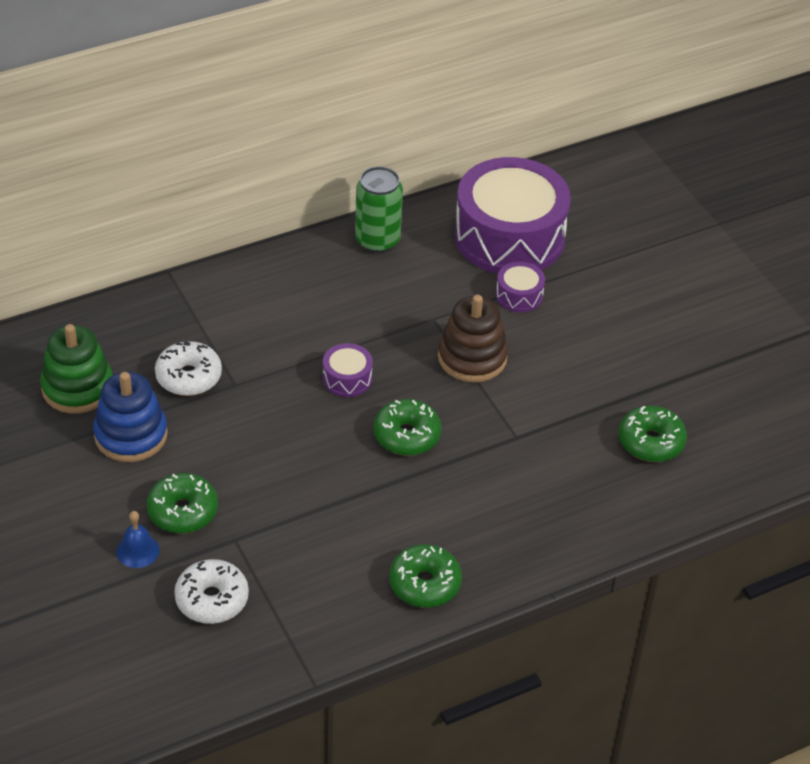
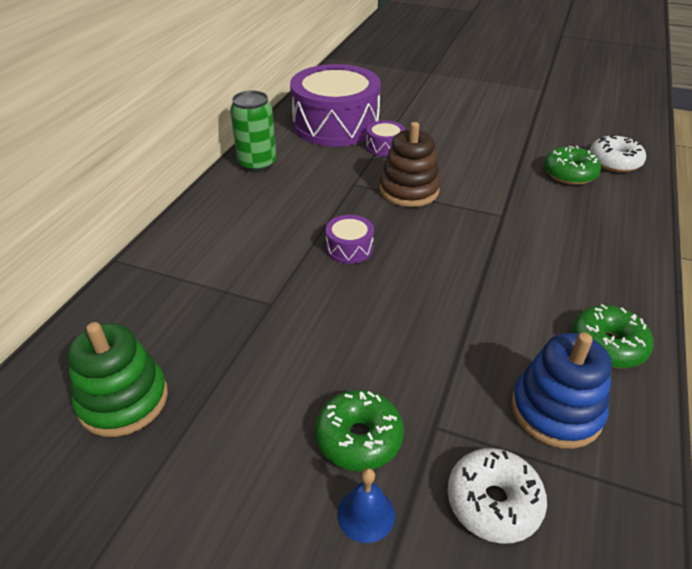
camera: 40 degrees left, 5 degrees down
blue stacking toy [93,372,168,462] -> blue stacking toy moved to [511,333,612,449]
white donut [155,341,222,396] -> white donut moved to [590,134,646,172]
green donut [373,399,442,456] -> none

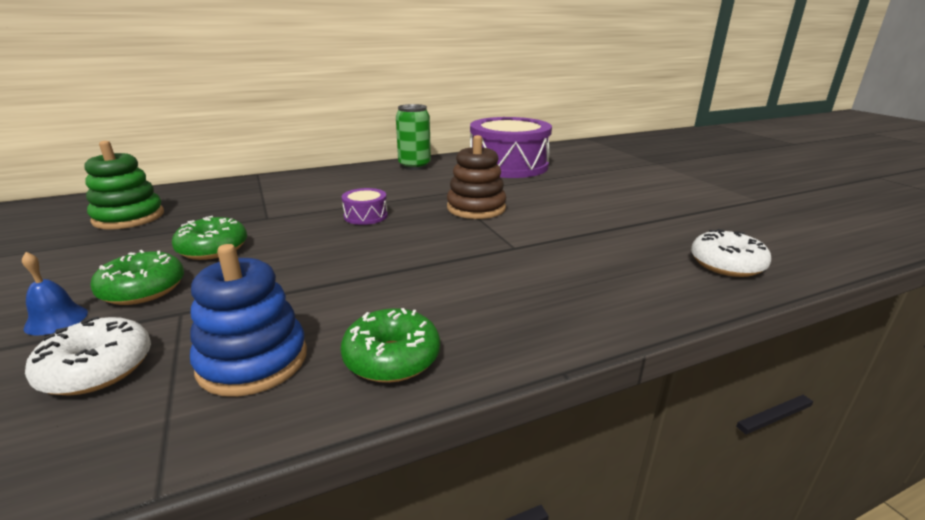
camera: 45 degrees right, 15 degrees down
purple drum [366,120,405,157] -> none
green donut [544,146,601,185] -> green donut moved to [172,216,247,260]

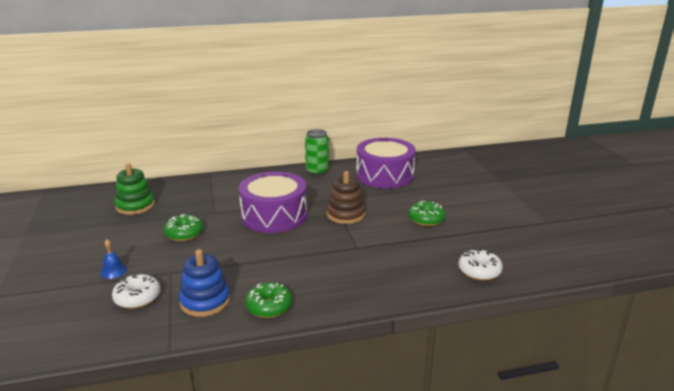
camera: 10 degrees right, 0 degrees up
green donut [90,250,184,305] -> green donut moved to [408,200,446,226]
purple drum [342,188,388,225] -> purple drum [239,171,307,233], size x2.41

